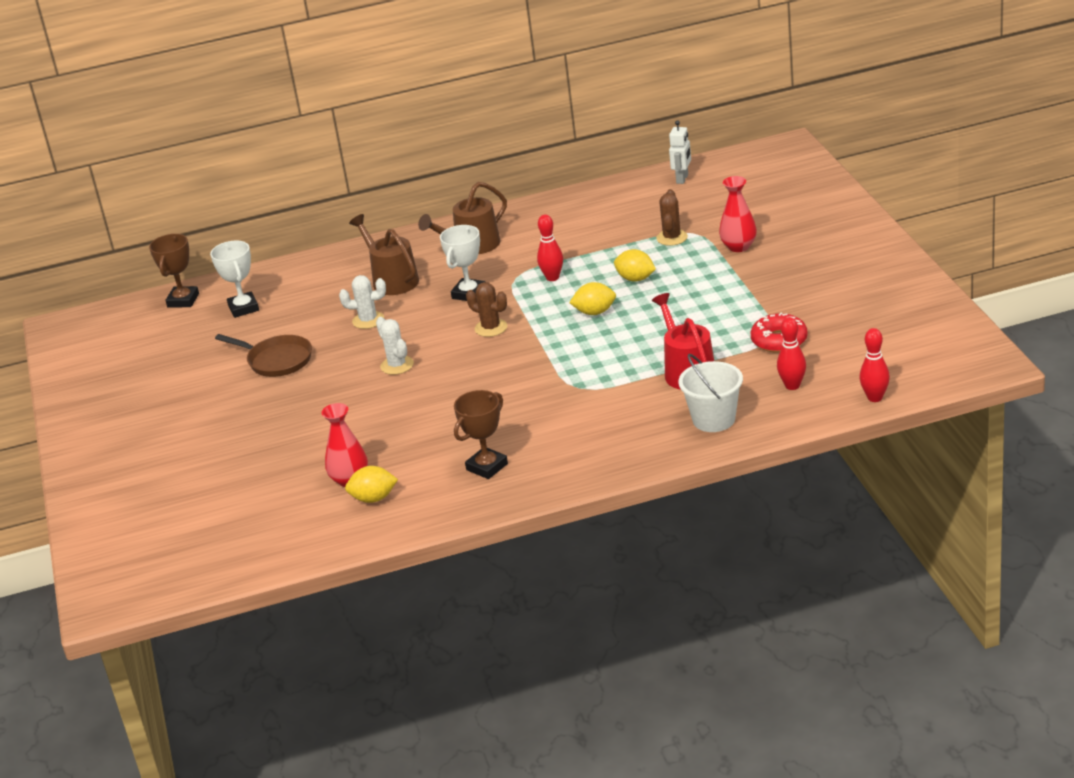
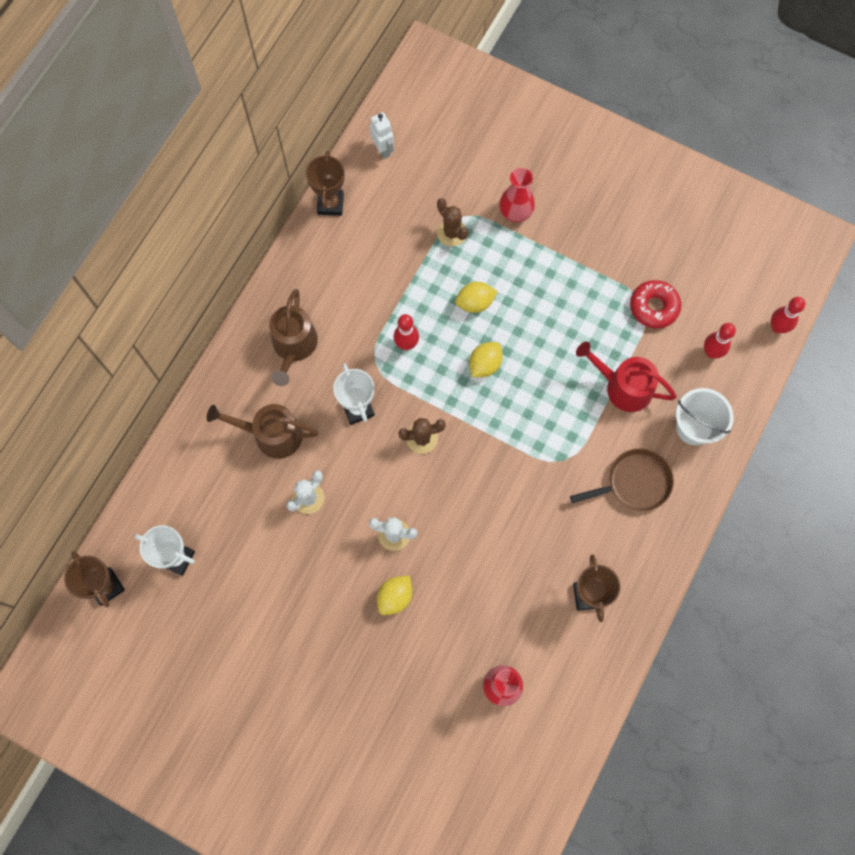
camera: 50 degrees left, 40 degrees up
brown pan [215,334,312,377] -> brown pan moved to [570,448,674,511]
yellow lemon [345,466,398,503] -> yellow lemon moved to [377,576,412,615]
none -> brown trophy [306,151,345,216]

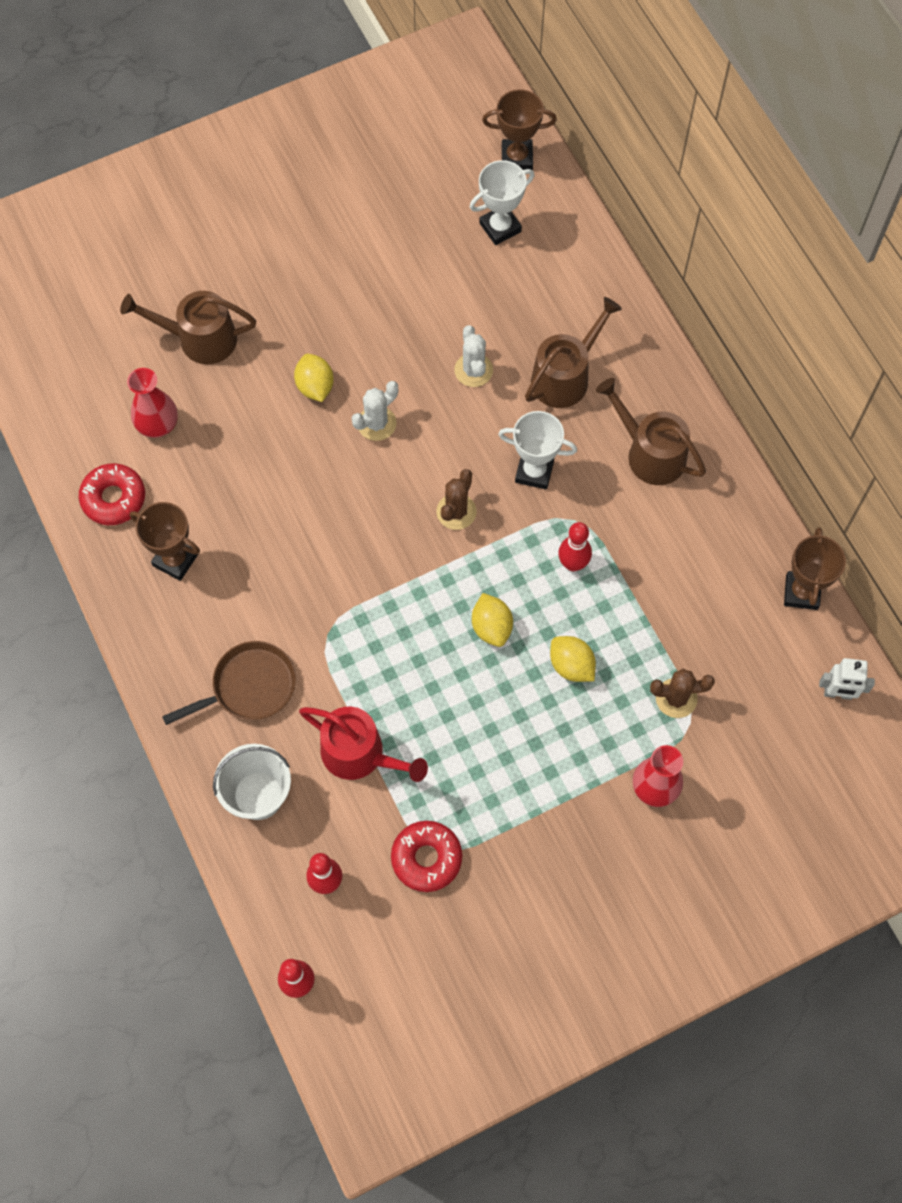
camera: 125 degrees right, 5 degrees down
brown trophy [306,151,345,216] -> brown trophy turned 60 degrees clockwise [784,527,846,610]
yellow lemon [455,282,498,313] -> yellow lemon turned 60 degrees counterclockwise [550,636,596,682]
brown pan [570,448,674,511] -> brown pan turned 135 degrees counterclockwise [162,641,296,725]
red watering can [576,342,677,412] -> red watering can turned 60 degrees clockwise [299,707,428,782]
none -> red donut [79,463,145,525]
none -> brown watering can [120,291,256,364]

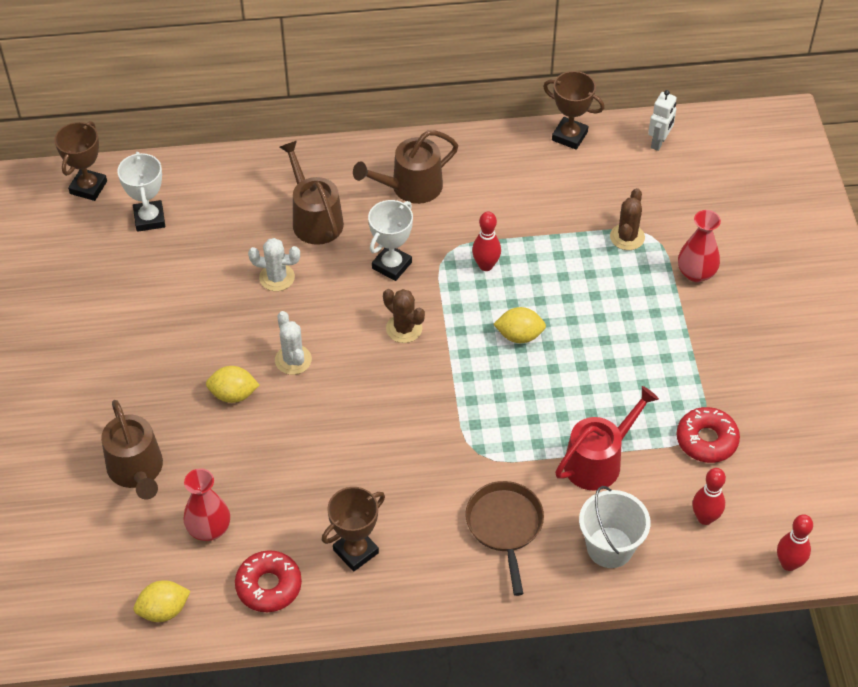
camera: 70 degrees left, 15 degrees down
brown watering can [120,291,256,364] -> brown watering can turned 45 degrees counterclockwise [101,400,163,499]
yellow lemon [550,636,596,682] -> yellow lemon moved to [133,580,191,622]

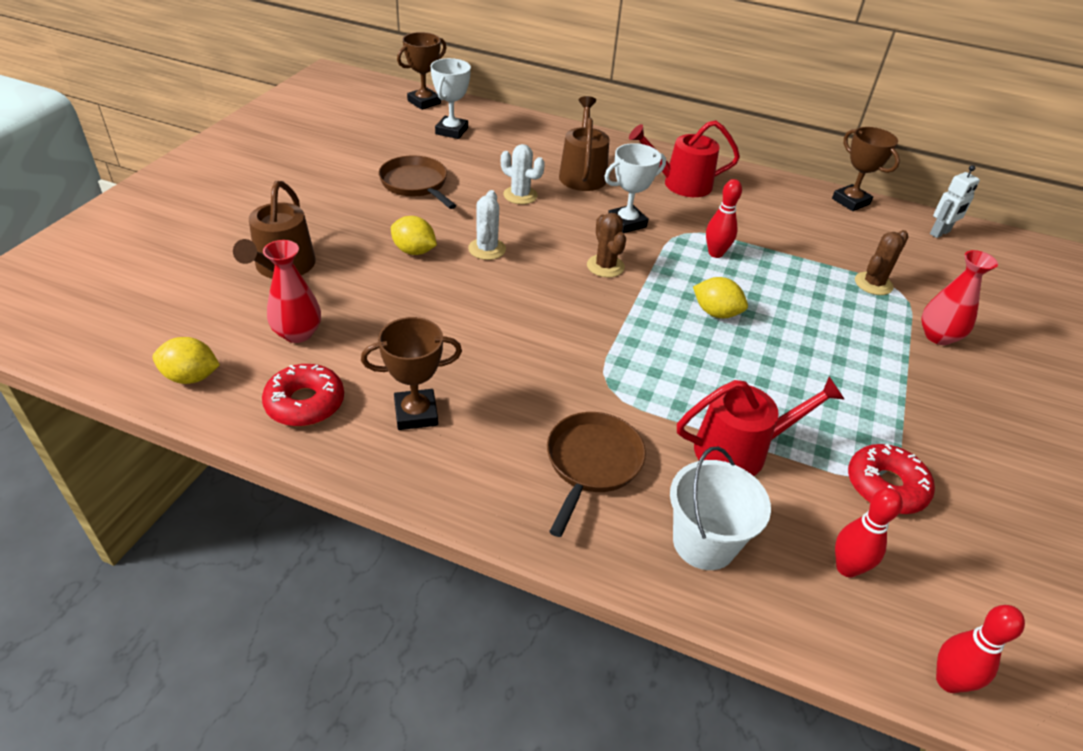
camera: 25 degrees right, 10 degrees down
brown watering can [353,130,458,204] -> red watering can [629,120,740,197]
none -> brown pan [379,155,456,209]

